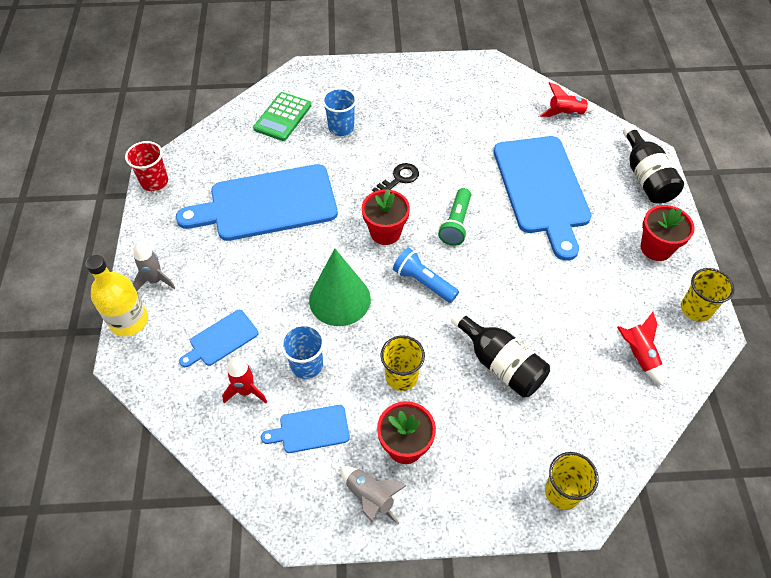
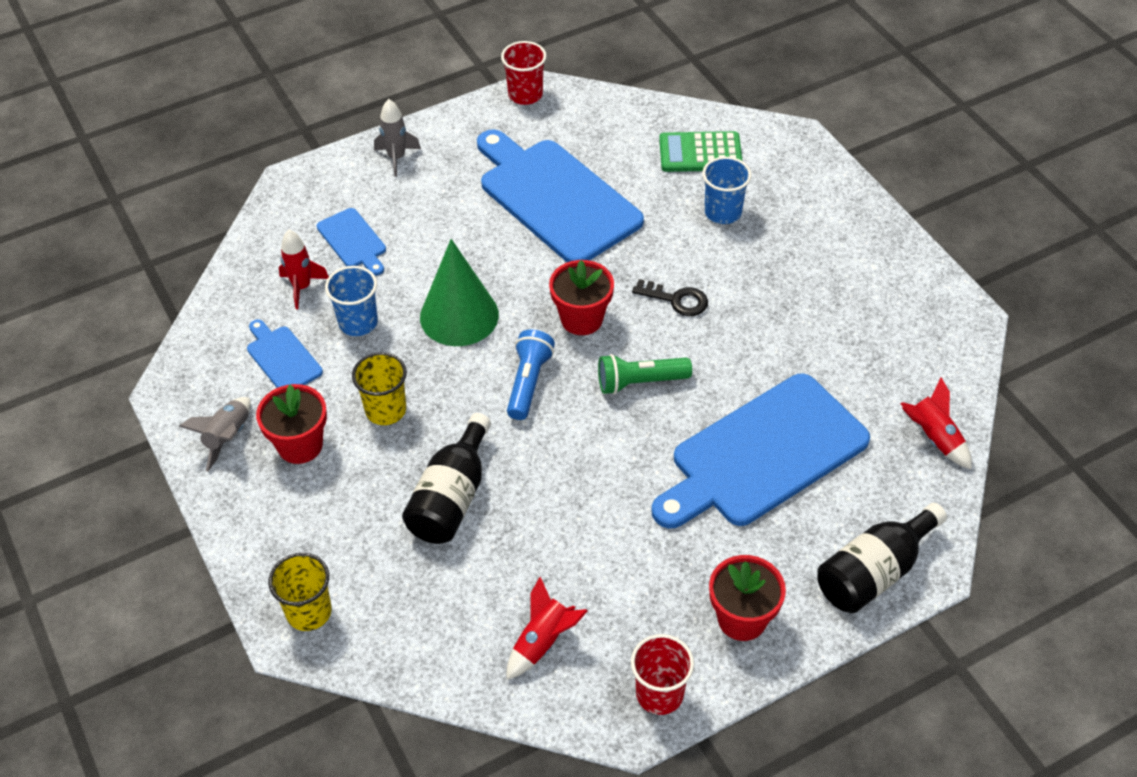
camera: 65 degrees right, 5 degrees down
yellow bottle [86,255,148,337] -> none
blue cutting board [179,310,259,367] -> blue cutting board turned 150 degrees counterclockwise [317,208,386,276]
yellow cup [681,268,734,322] -> red cup [631,634,694,715]

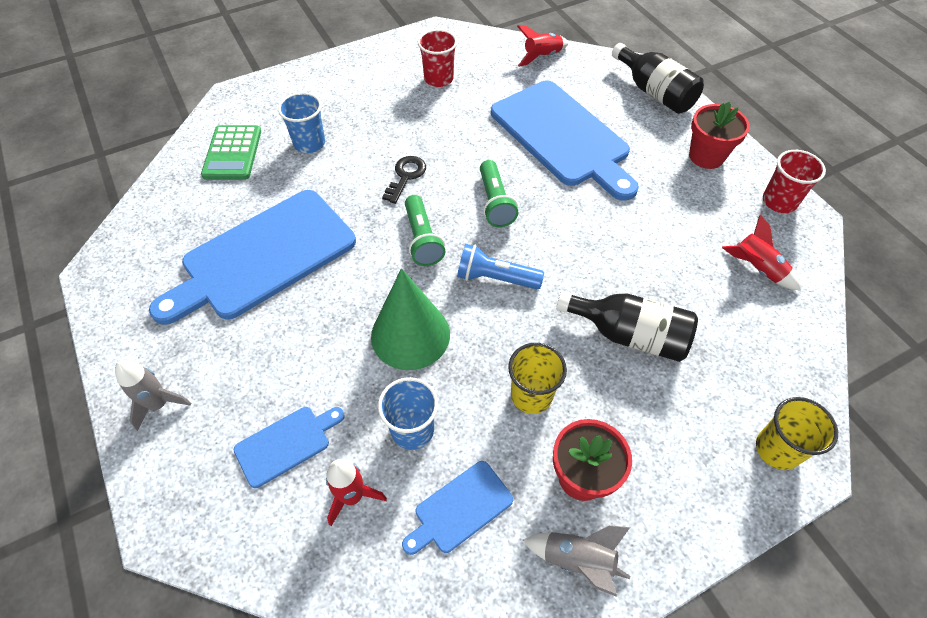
camera: 90 degrees left, 5 degrees up
red cup [501,41,547,105] -> red cup moved to [418,29,457,87]
red flower pot [549,260,614,335] -> green flashlight [405,195,445,266]

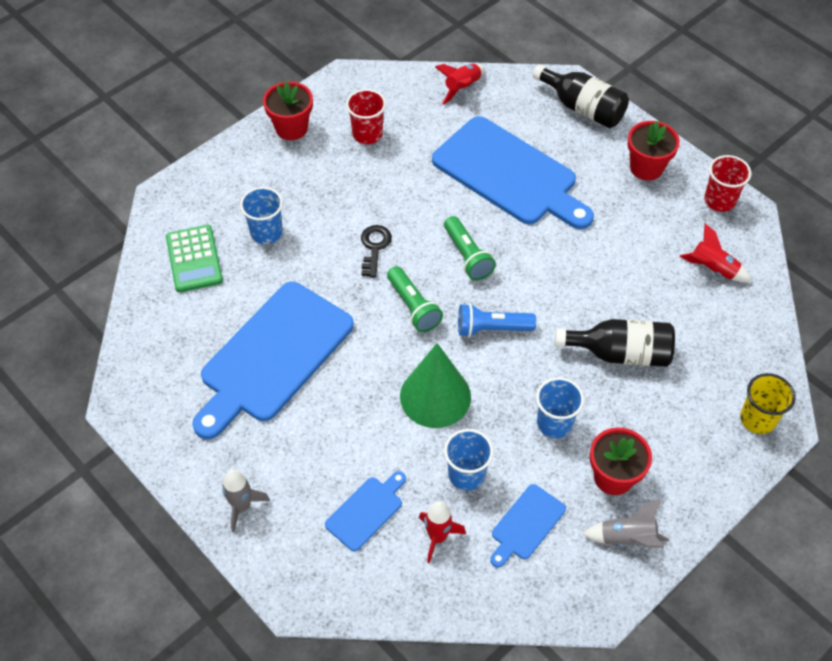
camera: 15 degrees left, 0 degrees up
yellow cup [508,343,567,414] -> blue cup [536,377,584,438]
none -> red flower pot [263,81,313,140]

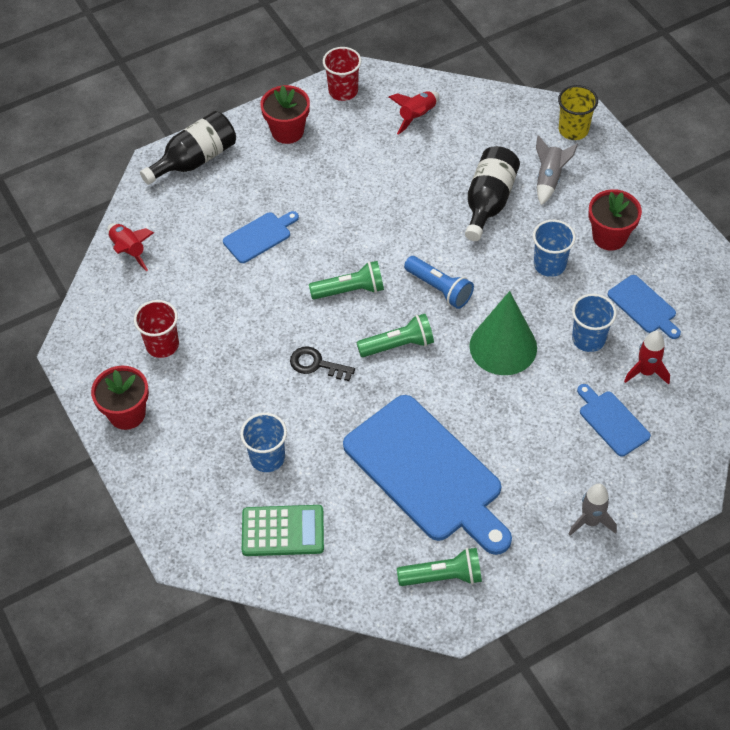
camera: 75 degrees left, 0 degrees up
blue cutting board [432,116,594,229] -> blue cutting board [223,211,299,263], size x0.45
blue flashlight [458,303,536,337] -> blue flashlight turned 60 degrees counterclockwise [404,256,474,309]
grey rocket [582,500,669,548] -> grey rocket moved to [536,135,578,205]
none -> green flashlight [397,548,482,586]

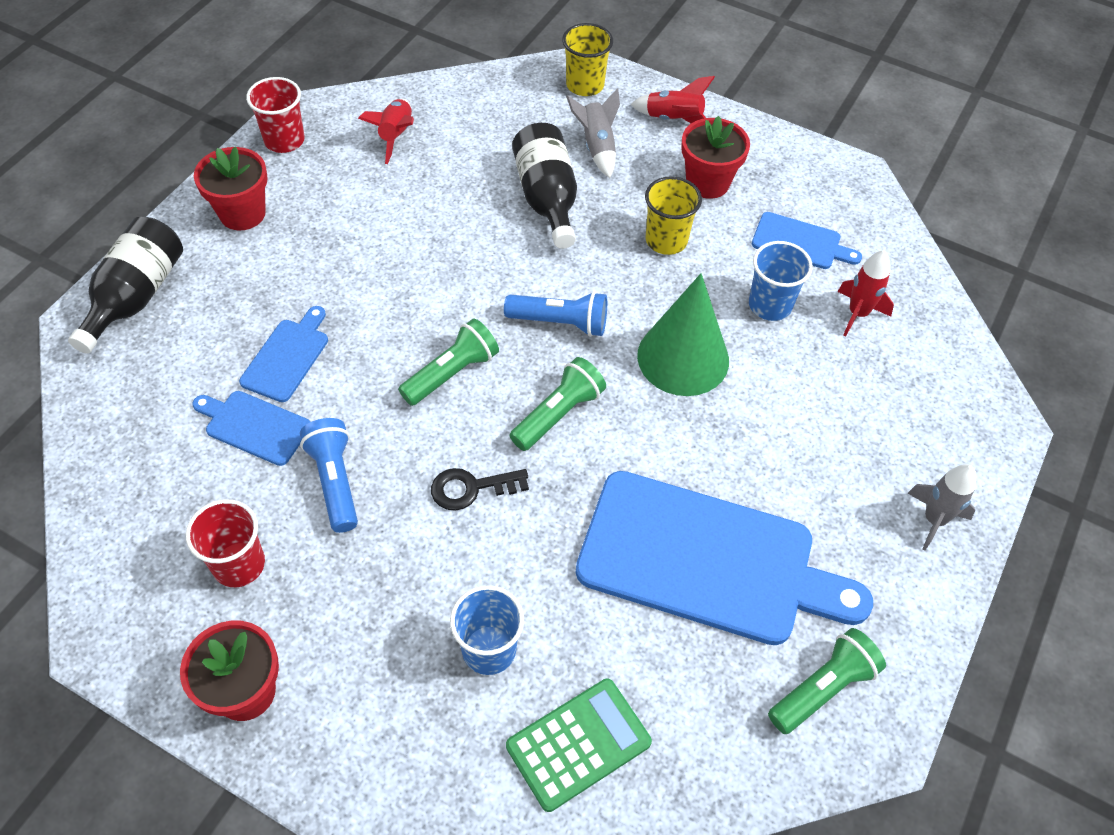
camera: 35 degrees left, 0 degrees up
red rocket [107,223,154,271] -> red rocket moved to [630,76,715,123]
blue cup [533,220,576,277] -> yellow cup [645,176,702,255]
blue cutting board [577,384,651,457] -> blue cutting board moved to [192,391,310,466]
none -> blue flashlight [300,418,358,533]

